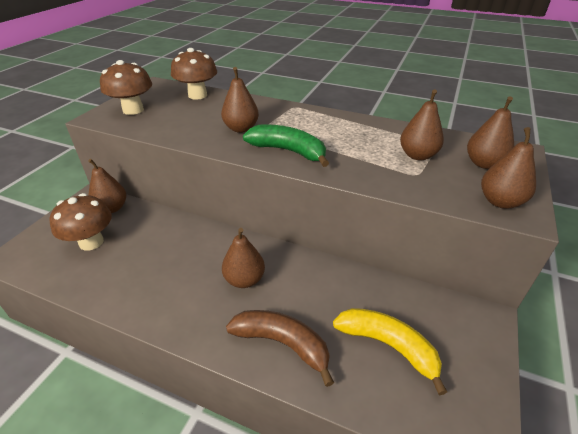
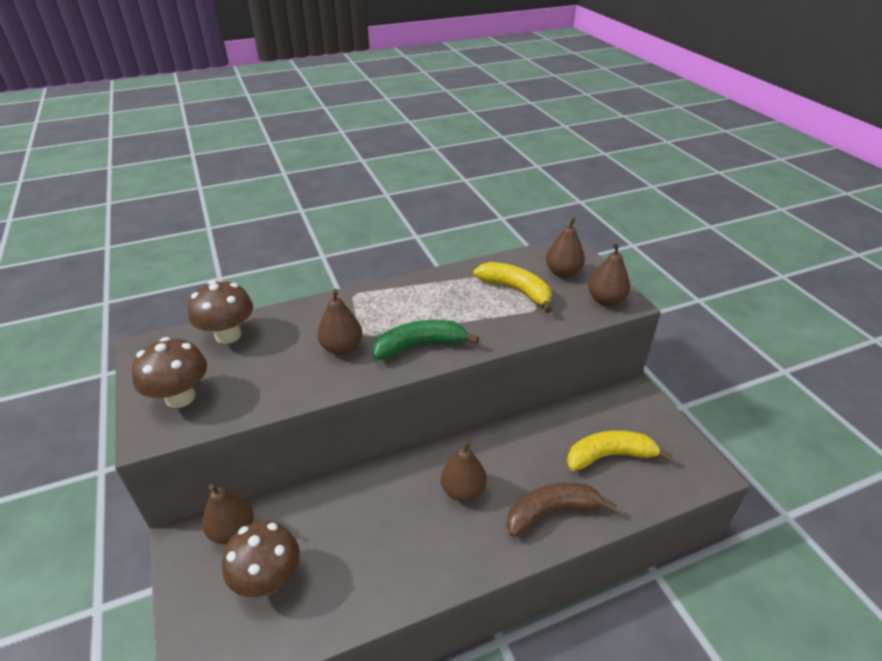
camera: 45 degrees left, 0 degrees up
brown pear [400,89,444,160] -> yellow banana [473,262,552,313]

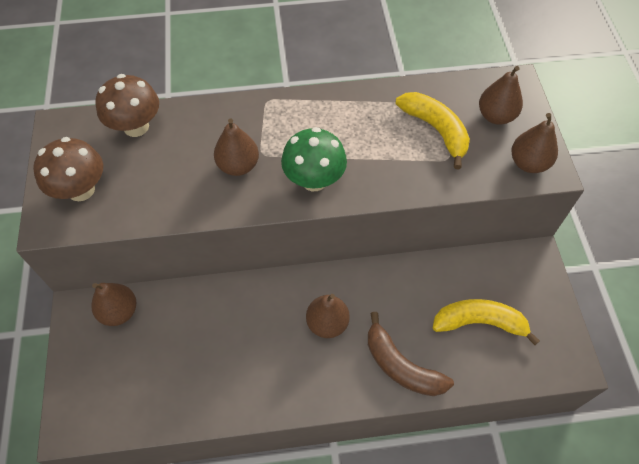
camera: 15 degrees right, 20 degrees up
brown mushroom [222,521,300,597] -> none
green banana [373,320,479,360] -> green mushroom [281,127,347,191]
brown banana [506,483,617,538] -> brown banana turned 135 degrees counterclockwise [368,312,454,396]

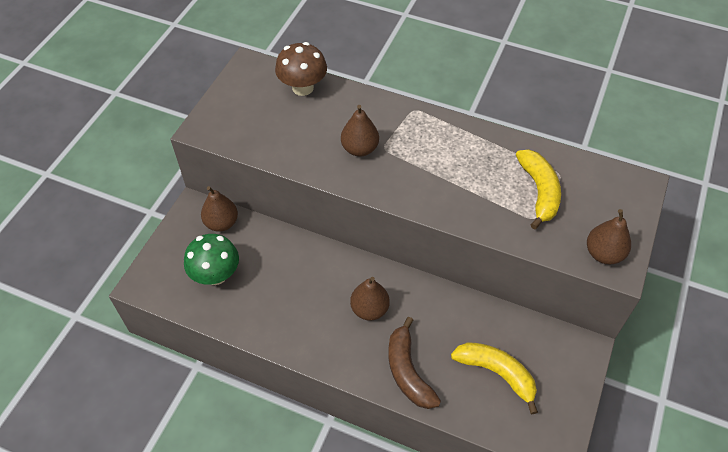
camera: 30 degrees right, 5 degrees down
brown mushroom [33,137,103,201] -> none
green mushroom [281,127,347,191] -> green mushroom moved to [184,234,239,285]
brown pear [479,66,523,125] -> none

